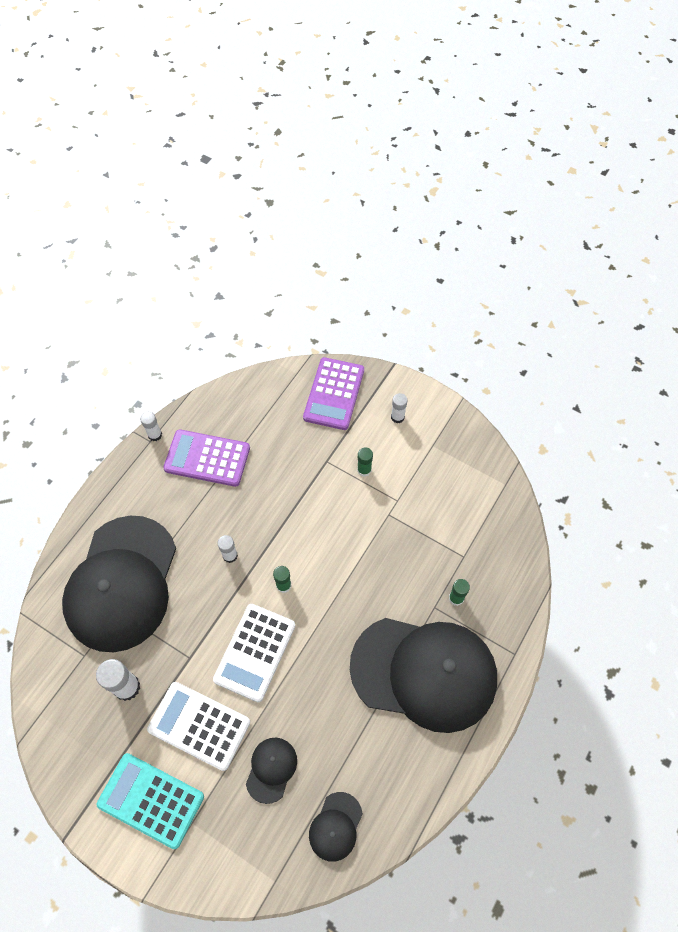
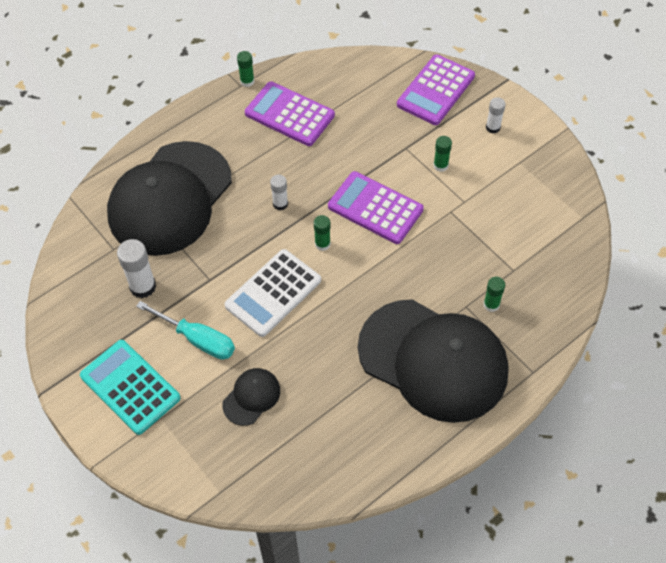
camera: 20 degrees right, 5 degrees down
white glue stick [140,412,162,441] -> green glue stick [237,51,255,87]
white calculator [147,682,250,771] -> turquoise screwdriver [136,301,235,360]
black cap [309,792,363,862] -> none
none -> purple calculator [328,171,424,244]

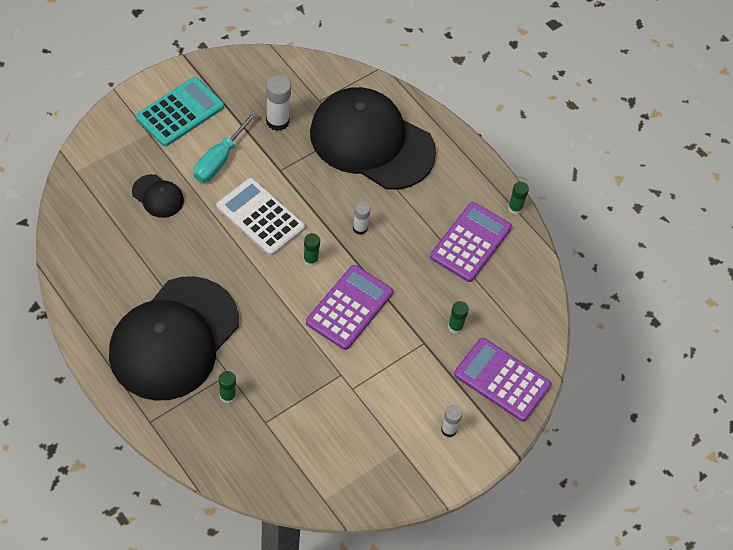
camera: 85 degrees right, 0 degrees up
green glue stick [433,136,452,172] -> green glue stick moved to [448,301,469,334]

